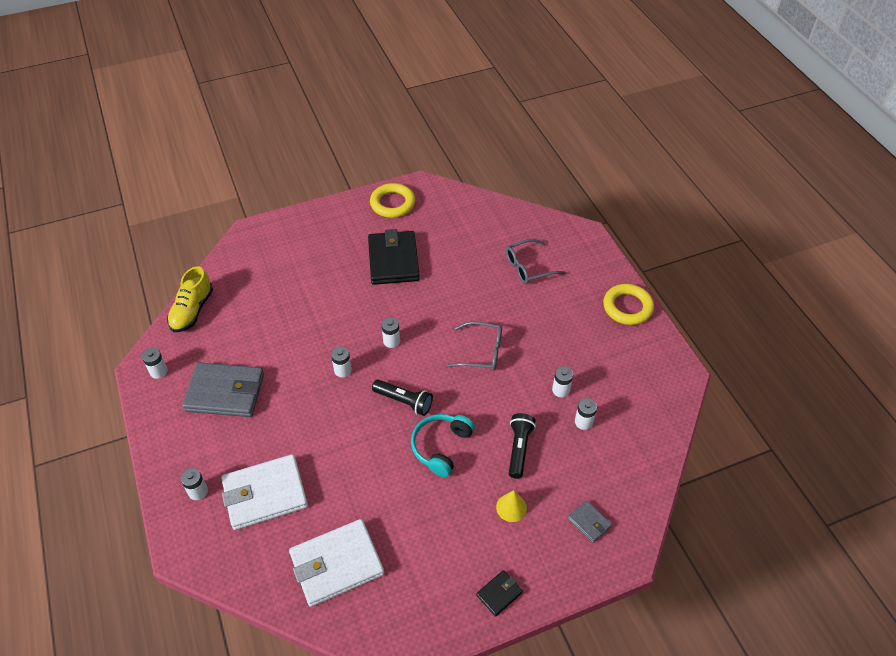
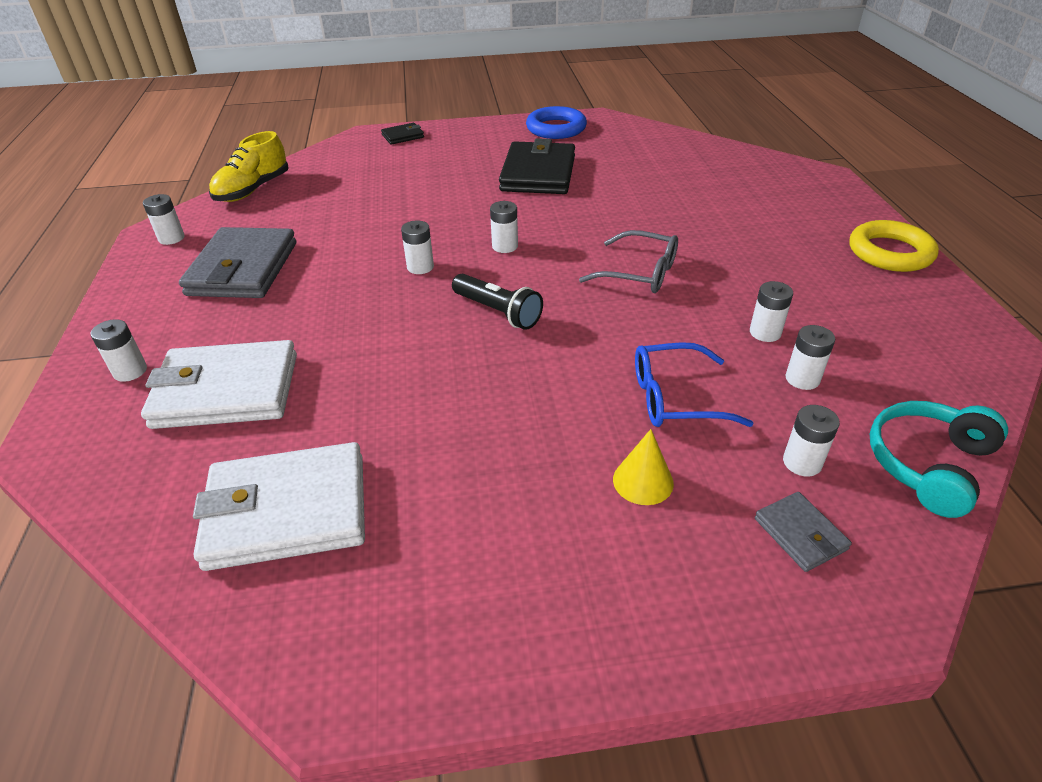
camera: 15 degrees right, 10 degrees down
grey wallet [182,362,264,417] -> grey wallet turned 75 degrees clockwise [179,227,296,298]
yellow ring [370,183,415,218] -> blue ring [526,106,587,139]
turquoise headphones [411,414,475,477] -> turquoise headphones moved to [870,401,1008,518]
black wallet [476,570,523,617] -> black wallet moved to [381,123,424,145]
grey glasses [506,239,565,284] -> none
black flashlight [509,413,536,479] -> blue glasses [635,342,754,427]
none -> white battery [783,405,840,476]

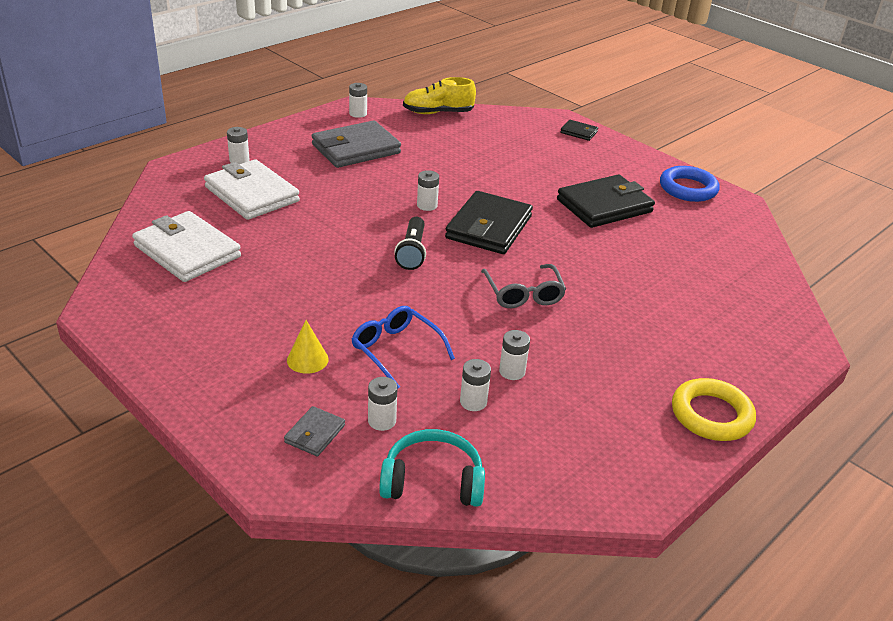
camera: 50 degrees right, 5 degrees down
white battery [490,201,518,253] -> black wallet [445,191,533,254]

